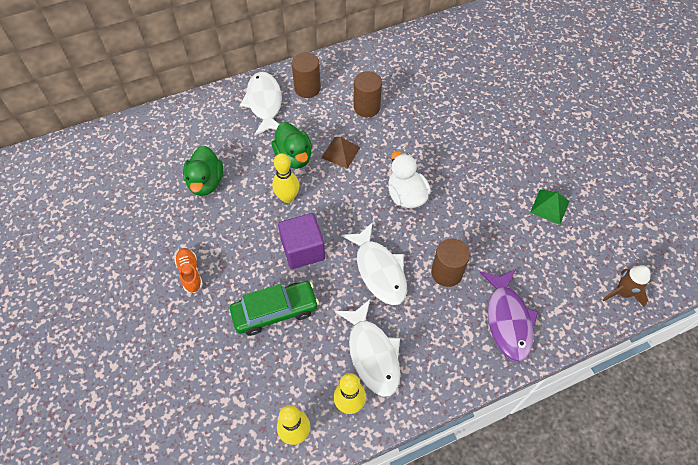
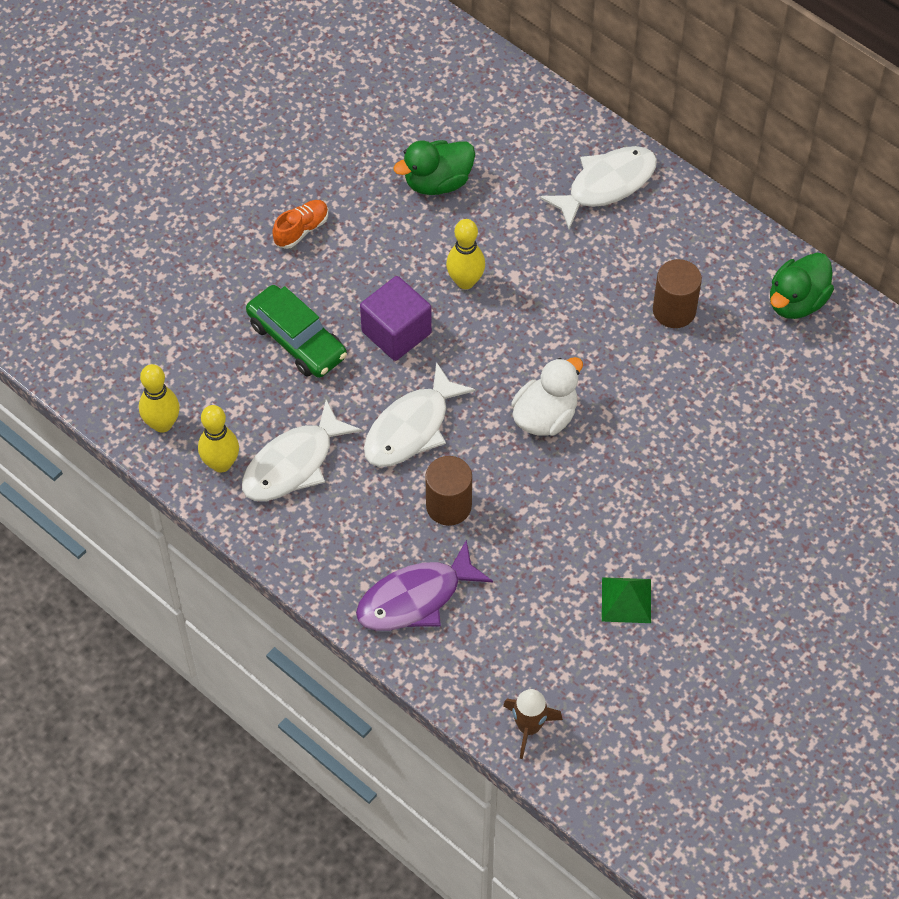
camera: 65 degrees right, 0 degrees up
green duck [272,122,312,169] -> green duck moved to [770,253,834,319]
brown cylinder [292,52,321,98] -> none
brown pyramid [321,137,361,169] -> none

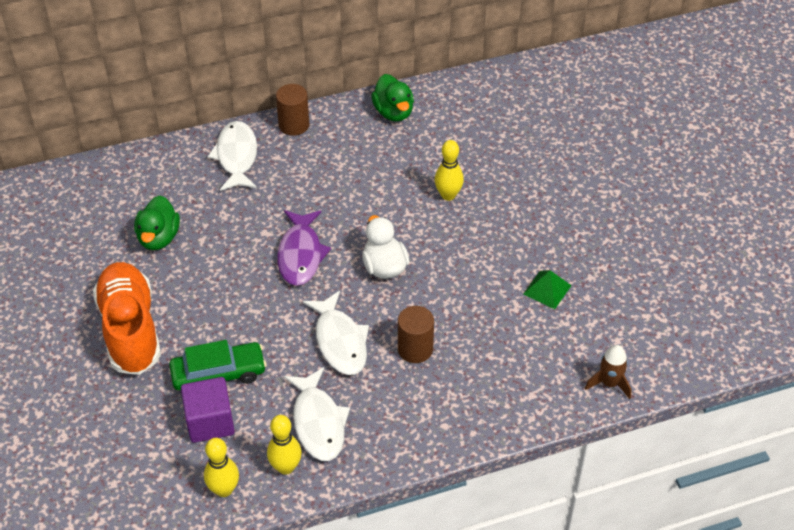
camera: 60 degrees left, 10 degrees down
orange shoe [272,200,328,249] -> orange shoe [93,262,161,375], size x2.40
purple fish [356,540,493,631] -> purple fish moved to [277,210,331,286]
purple cube [360,276,432,361] -> purple cube moved to [181,377,235,443]
yellow bowling pin [446,219,485,289] -> yellow bowling pin moved to [435,140,464,201]
brown cylinder [653,259,702,328] -> brown cylinder moved to [276,84,309,136]

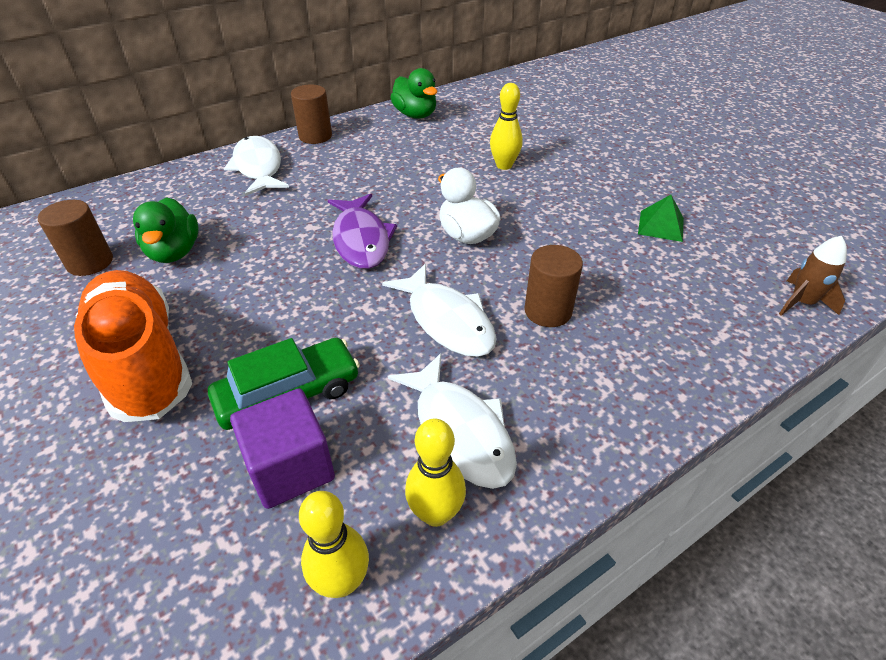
camera: 15 degrees left, 5 degrees down
none -> brown cylinder [38,200,113,276]

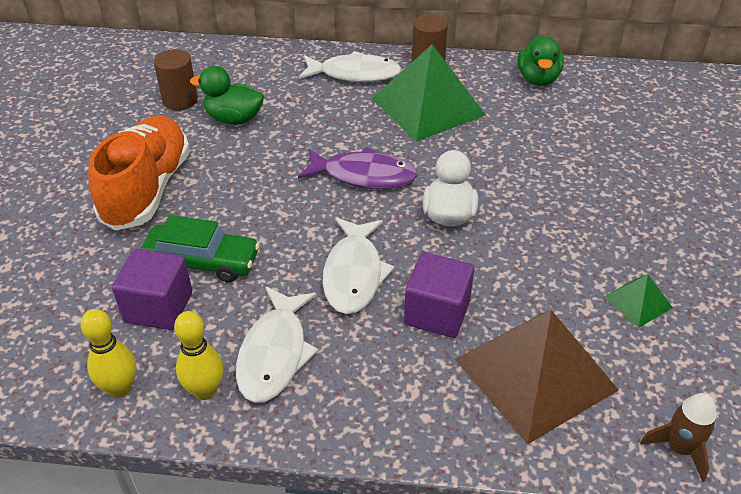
camera: 40 degrees right, 0 degrees up
green duck [133,197,199,263] -> green duck turned 75 degrees clockwise [190,66,264,125]
white fish [224,136,289,196] -> white fish turned 75 degrees clockwise [299,51,402,82]
purple fish [328,194,397,269] -> purple fish turned 105 degrees counterclockwise [298,147,418,189]
yellow bowling pin [490,83,523,170] -> none
brown cylinder [524,245,583,327] -> purple cube [404,252,474,338]
none -> green pyramid [372,45,486,142]
none -> brown pyramid [455,310,618,444]

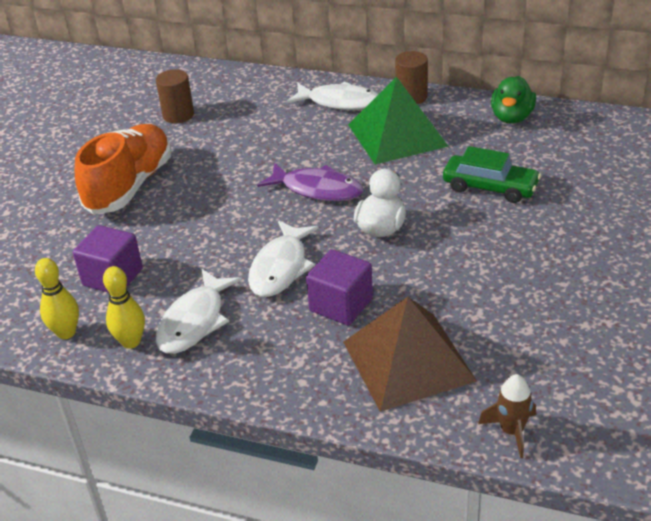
camera: 15 degrees right, 5 degrees down
green car [141,215,260,282] -> green car moved to [443,146,541,203]
green duck [190,66,264,125] -> none
green pyramid [604,274,673,328] -> none

